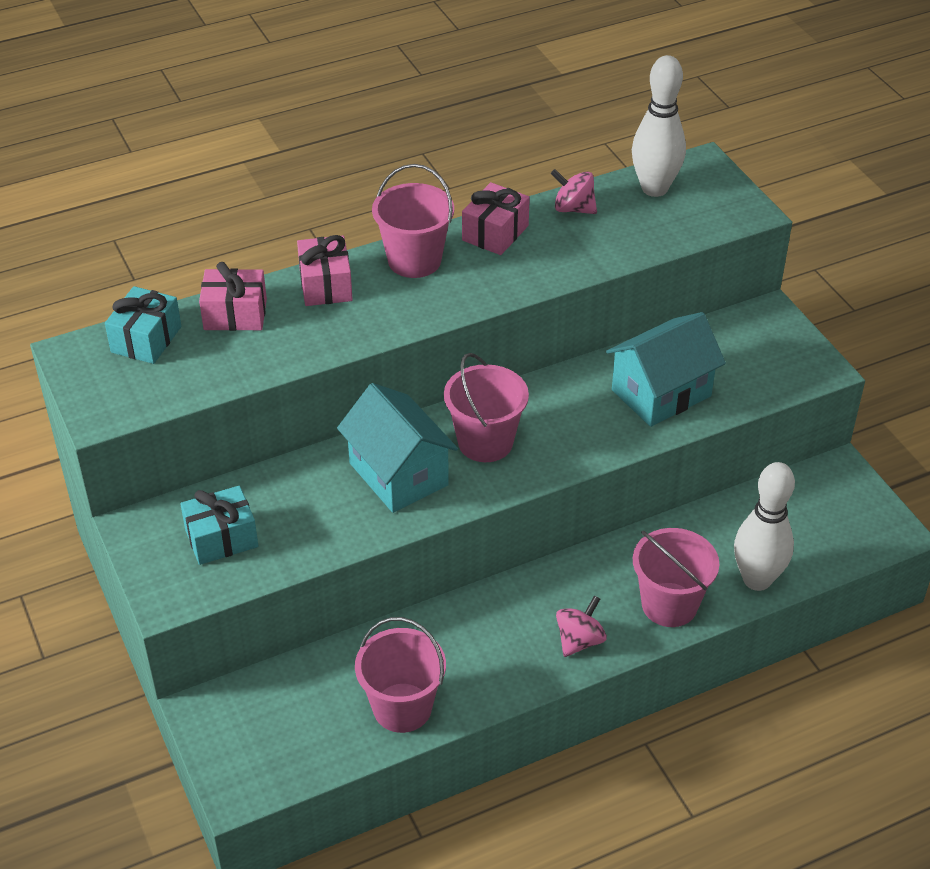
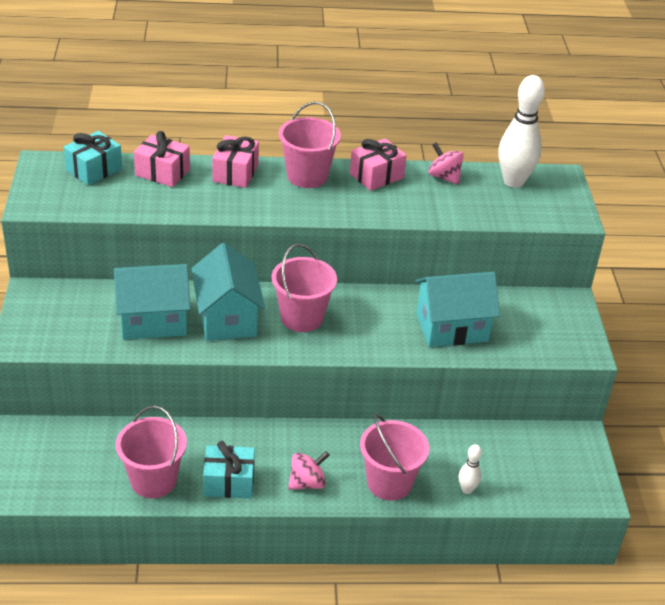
camera: 20 degrees right, 5 degrees down
turquoise gift [180,486,258,565] -> turquoise gift moved to [203,441,255,498]
white bowling pin [734,462,795,591] -> white bowling pin [459,444,482,494], size x0.48
none -> turquoise house [114,264,191,340]

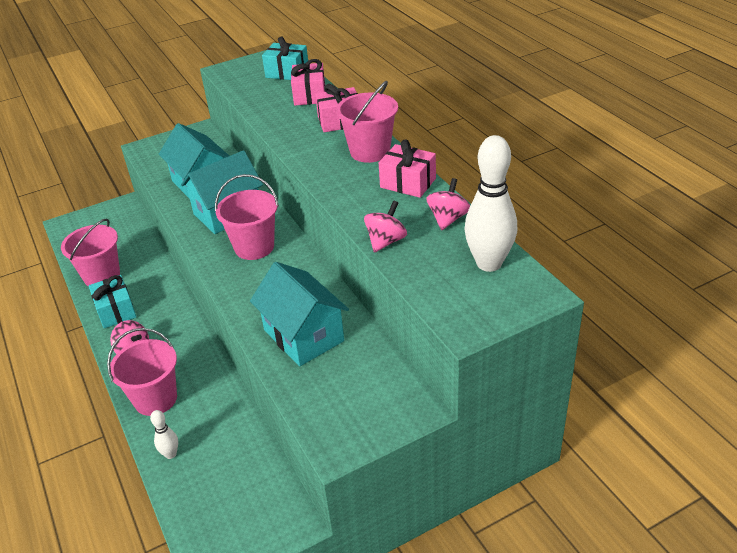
camera: 70 degrees right, 0 degrees up
none -> pink spinning top [364,200,407,253]

